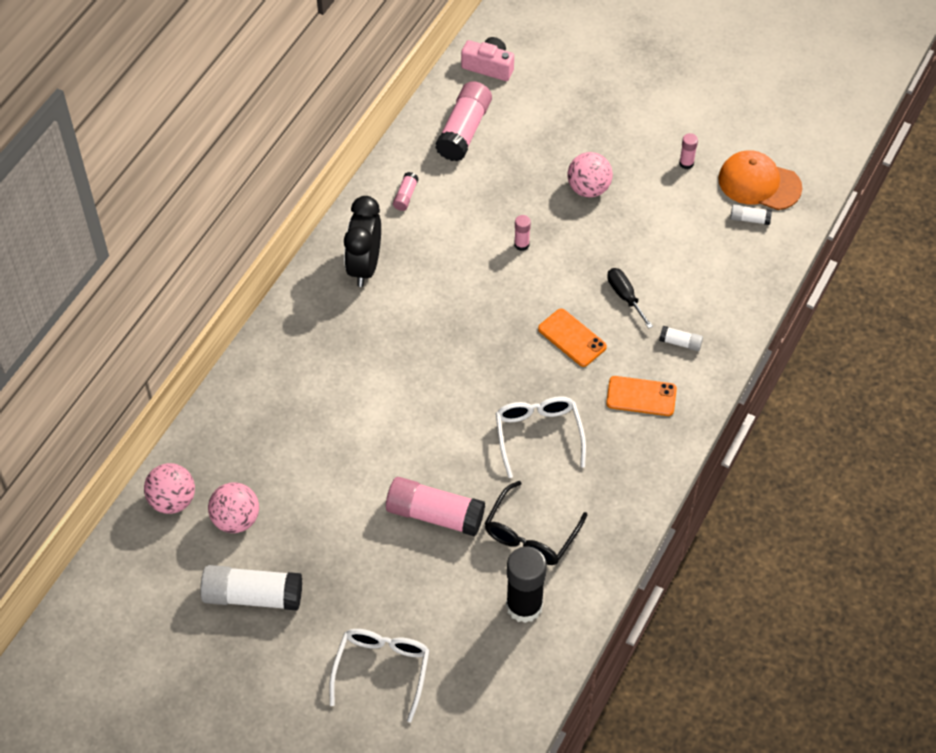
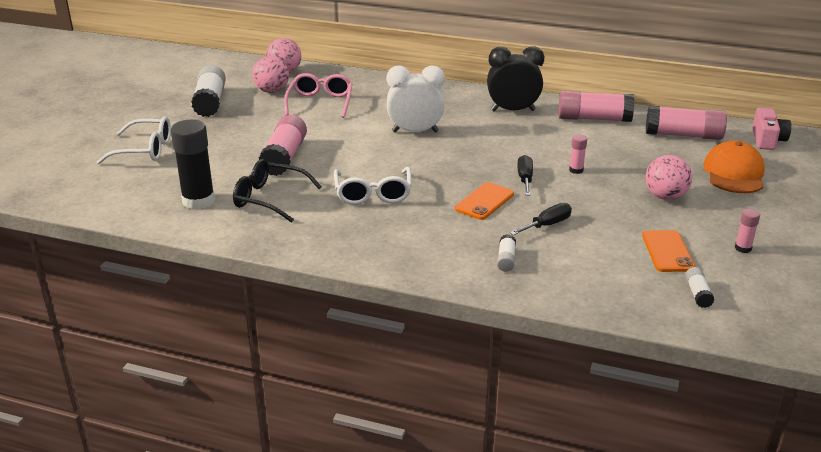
camera: 80 degrees right, 25 degrees down
pink glue stick [393,172,419,211] -> pink glue stick [558,90,634,122], size x2.14
white glasses [496,396,586,478] -> white glasses turned 105 degrees clockwise [334,167,411,205]
orange phone [606,376,677,416] -> orange phone moved to [642,230,695,272]
orange cap [718,150,802,210] -> orange cap moved to [703,141,765,193]
none -> pink glasses [284,73,352,118]
none -> white clock [386,65,445,133]
none -> black screwdriver [517,155,533,195]

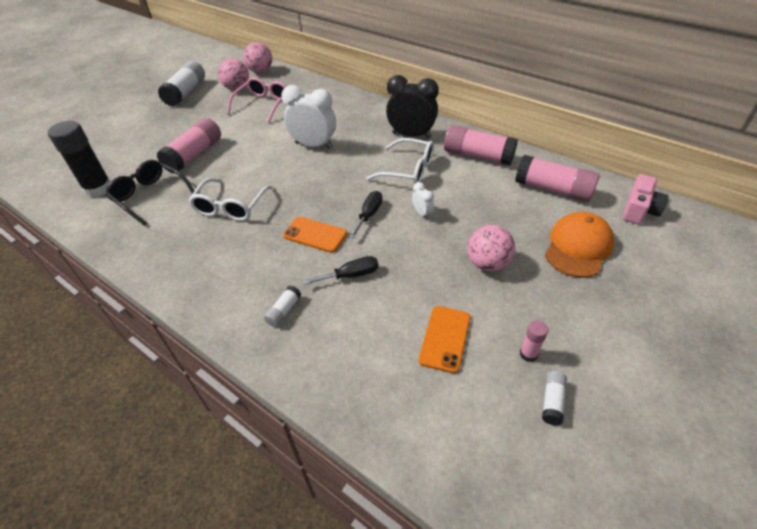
camera: 20 degrees right, 15 degrees up
white glasses [97,116,171,164] -> white glasses moved to [366,138,434,184]
orange phone [455,182,514,220] -> orange phone turned 60 degrees clockwise [283,217,347,253]
pink glue stick [569,135,587,174] -> white clock [412,182,434,219]
white glue stick [685,267,714,308] -> white glue stick moved to [542,371,567,426]

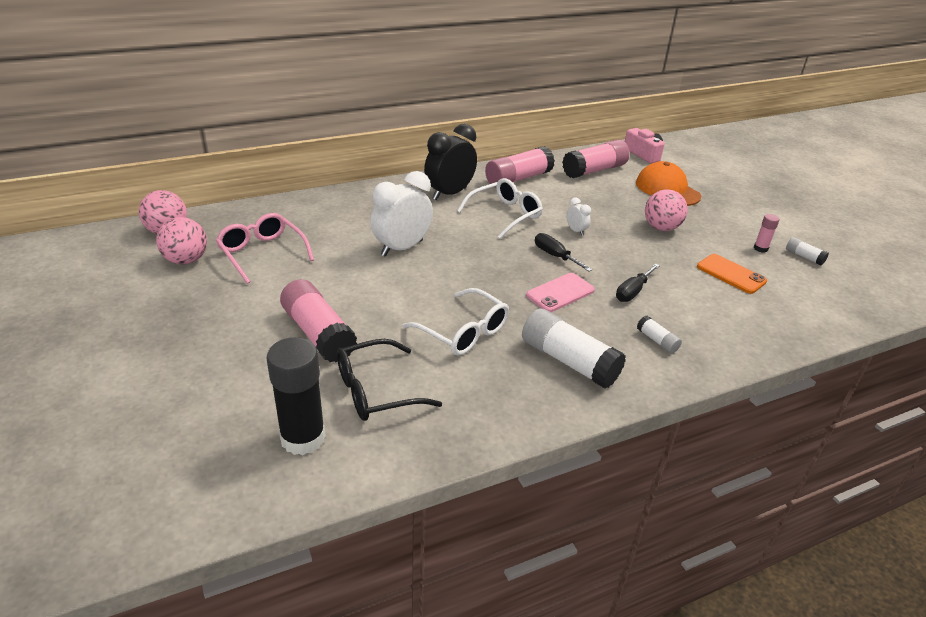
camera: 65 degrees left, 10 degrees down
white glue stick [158,61,205,107] -> white glue stick moved to [522,308,626,389]
orange phone [283,217,347,253] -> pink phone [526,273,595,312]
black screwdriver [302,256,378,285] -> black screwdriver turned 150 degrees counterclockwise [616,264,660,302]
white clock [412,182,434,219] -> white clock turned 60 degrees clockwise [566,198,591,236]

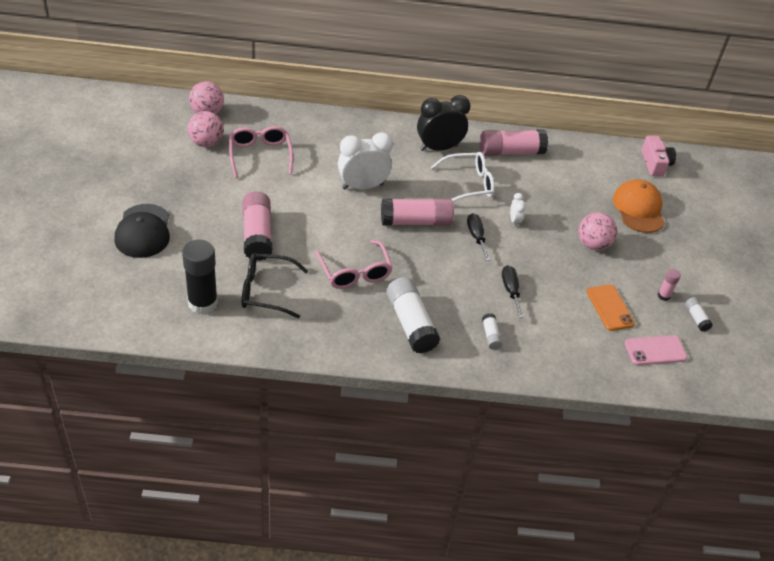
camera: 25 degrees right, 10 degrees up
white glasses [402,288,509,356] -> pink glasses [315,240,393,289]
pink phone [526,273,595,312] -> pink phone moved to [625,335,687,365]
pink glue stick [562,140,630,178] -> pink glue stick moved to [381,199,454,226]
black screwdriver [616,264,660,302] -> black screwdriver turned 105 degrees clockwise [502,265,524,318]
none -> black cap [115,204,170,258]

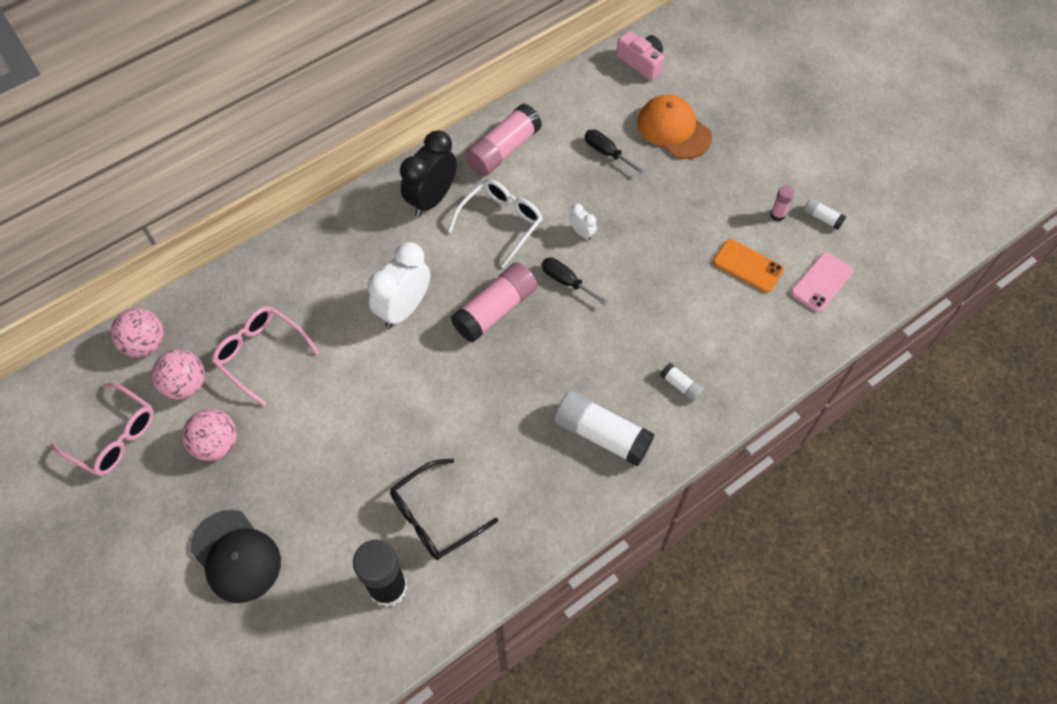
camera: 35 degrees left, 15 degrees up
pink glue stick [242,191,272,261] -> none
pink glasses [315,240,393,289] -> pink glasses moved to [51,383,154,476]
black screwdriver [502,265,524,318] -> black screwdriver moved to [585,129,644,174]
pink ball [578,212,617,250] -> pink ball moved to [182,409,237,461]

